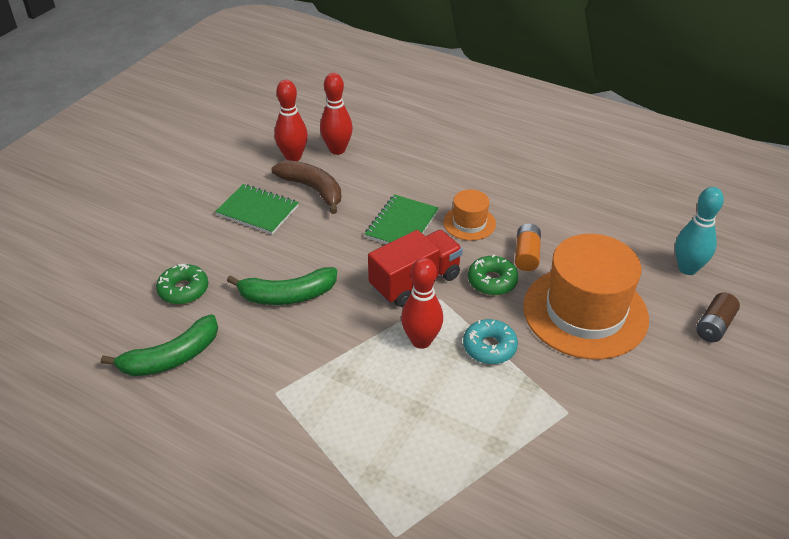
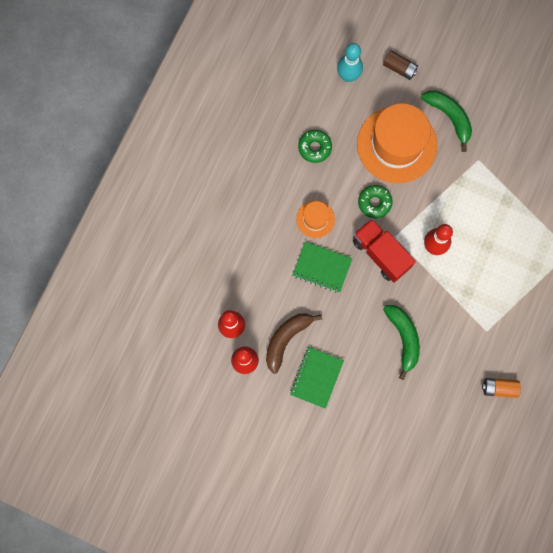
camera: 95 degrees left, 35 degrees up
green banana [101,314,218,376] -> green banana moved to [421,90,472,152]
green donut [156,264,208,304] -> green donut moved to [298,130,332,163]
turquoise donut [463,319,518,364] -> none
orange battery [515,224,541,271] -> orange battery moved to [482,378,521,398]

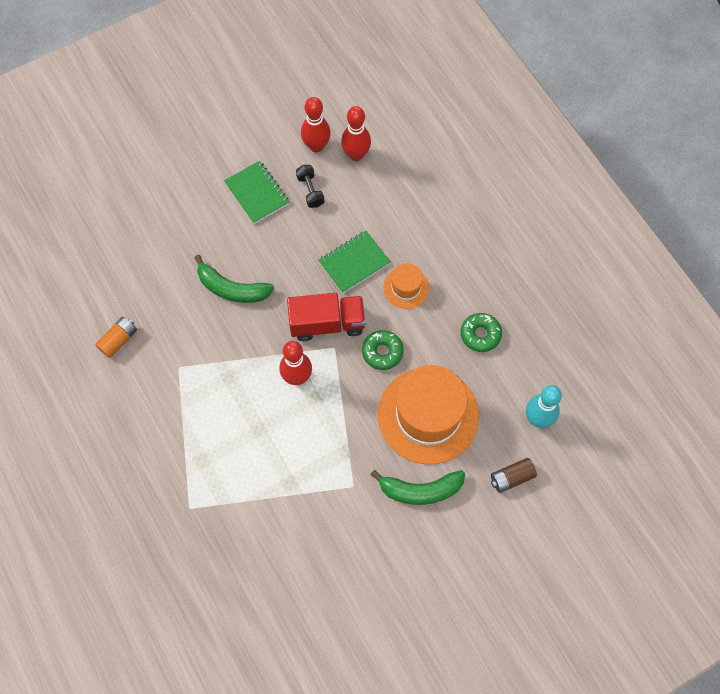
camera: 125 degrees right, 10 degrees down
brown banana [266,313,322,374] -> black dumbbell [296,165,325,208]

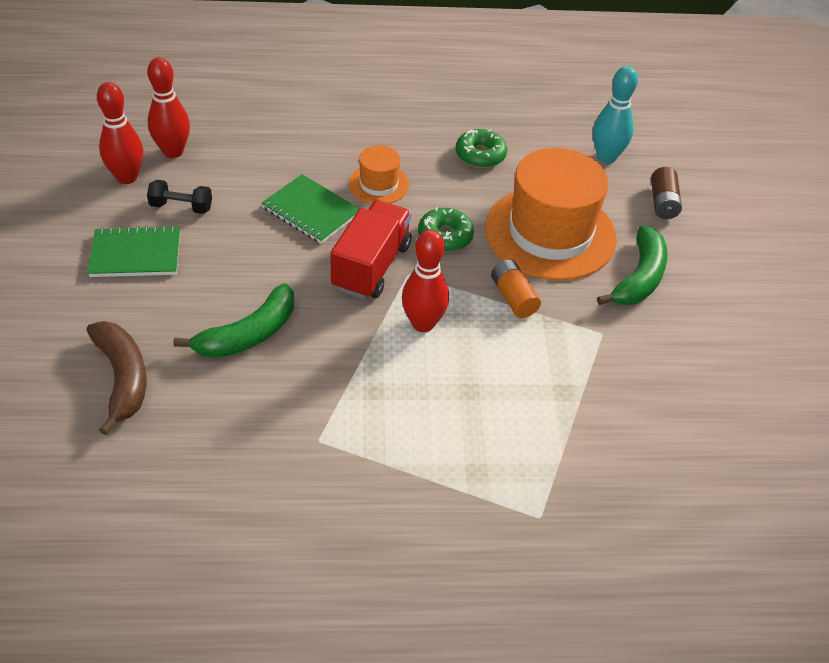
camera: 65 degrees left, 20 degrees down
orange battery [95,317,137,358] -> orange battery moved to [491,260,541,318]
green notebook [318,231,390,294] -> green notebook turned 45 degrees counterclockwise [261,174,360,244]
none -> brown banana [86,321,146,435]

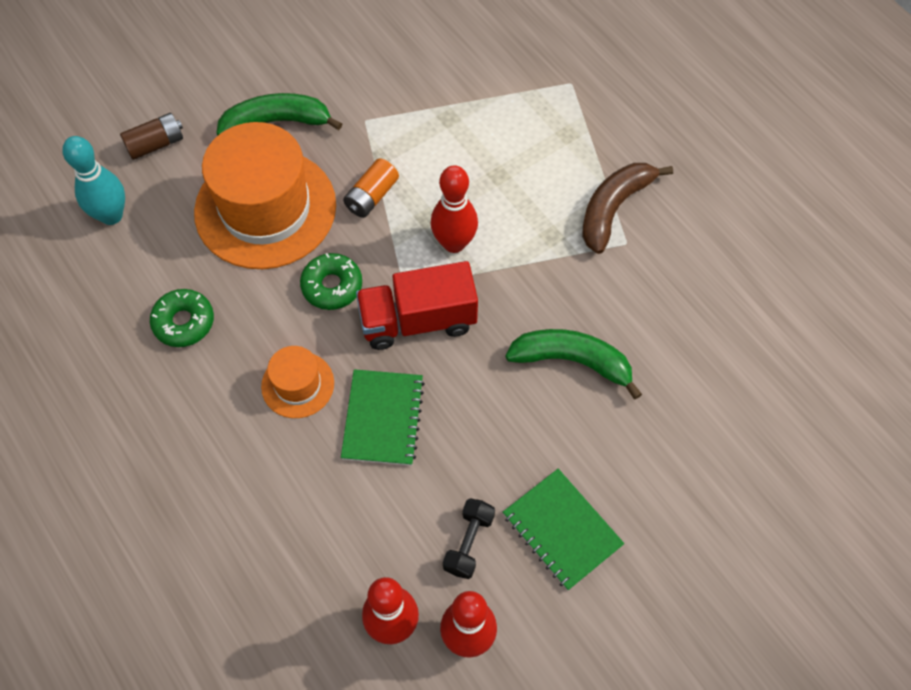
camera: 120 degrees left, 15 degrees up
brown banana [86,321,146,435] -> brown banana moved to [582,163,673,254]
black dumbbell [147,180,212,214] -> black dumbbell turned 45 degrees clockwise [443,499,495,579]

